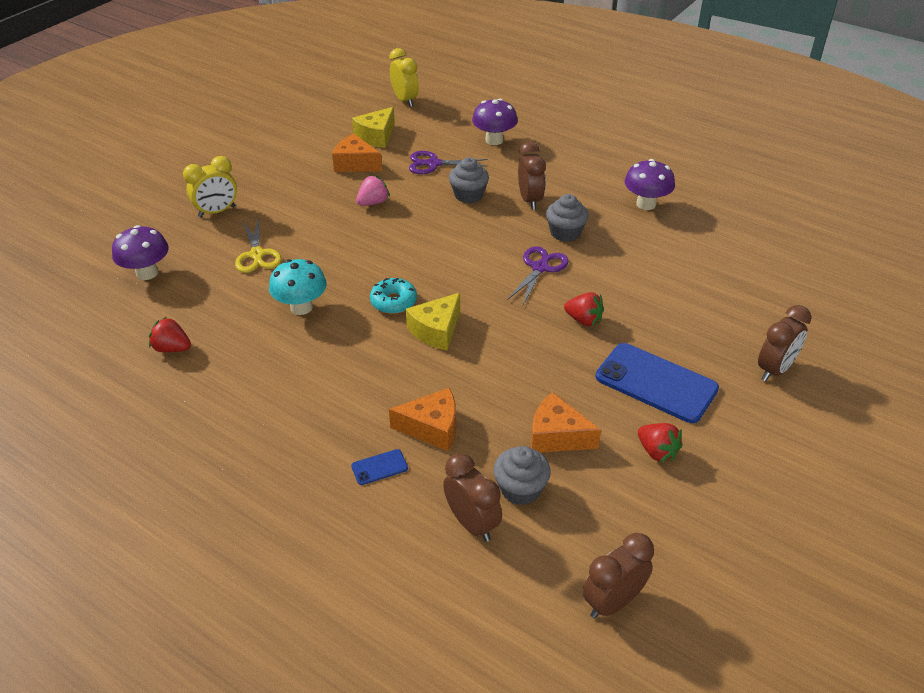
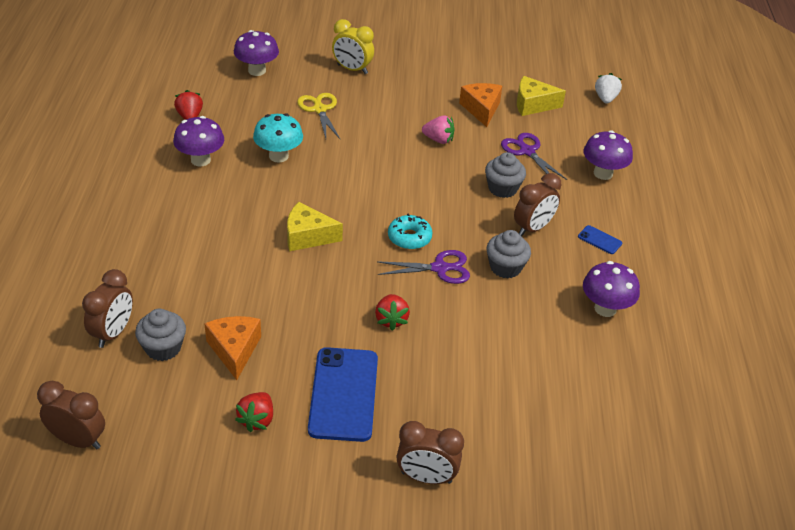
camera: 55 degrees right, 0 degrees up
yellow scissors [235,217,282,273] -> yellow scissors turned 120 degrees clockwise [297,93,341,140]
blue phone [351,449,408,485] -> blue phone moved to [578,225,622,254]
turquoise donut [370,278,417,314] -> turquoise donut moved to [388,214,433,250]
orange cheese [389,388,456,451] -> none
yellow clock [390,48,419,107] -> white strawberry [595,73,622,103]
none -> purple mushroom [173,116,224,167]

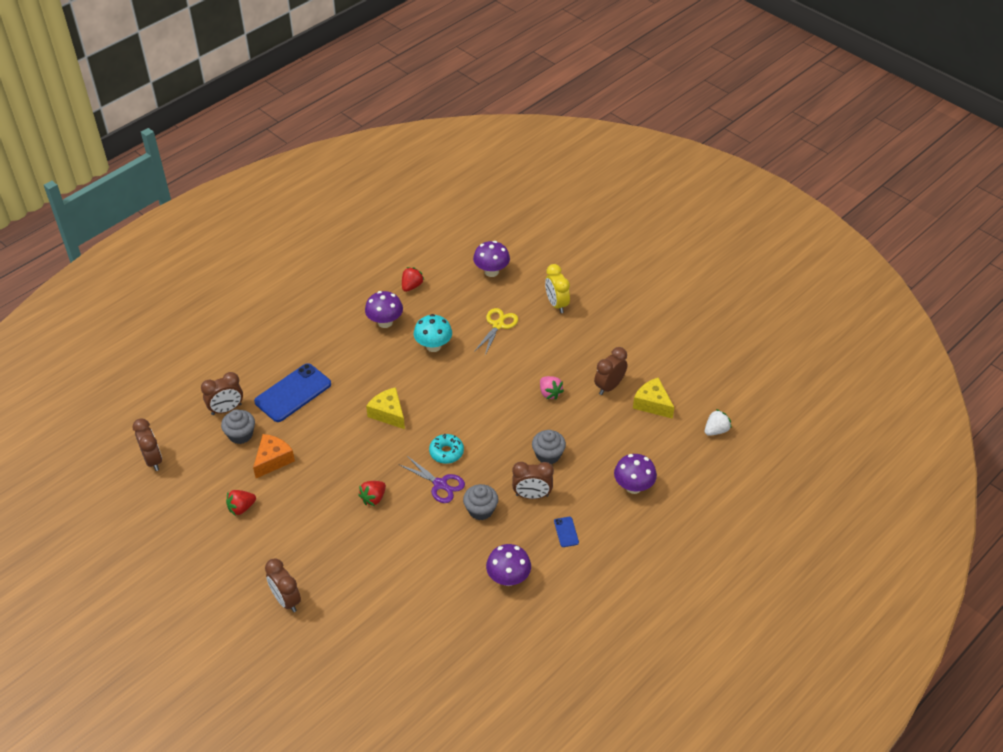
camera: 45 degrees right, 5 degrees up
blue phone [308,347,378,442] -> blue phone moved to [254,363,331,422]
orange cheese [459,83,502,127] -> brown clock [594,347,627,395]
purple scissors [501,133,567,180] -> none

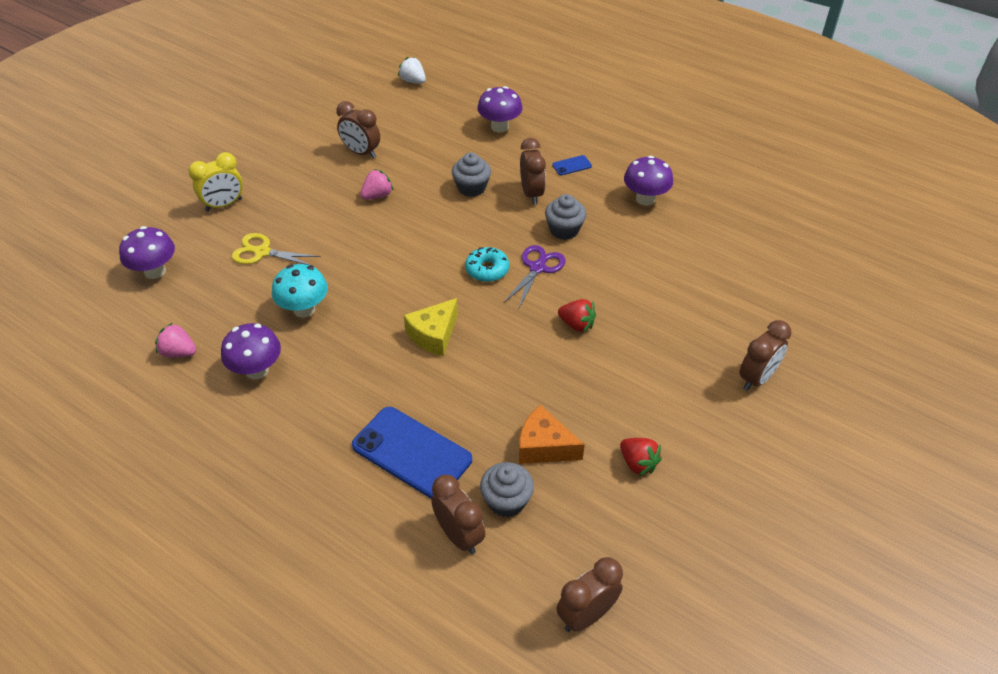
camera: 100 degrees left, 0 degrees up
red strawberry [402,267,424,292] -> pink strawberry [155,322,196,358]
yellow cheese [633,378,674,419] -> none

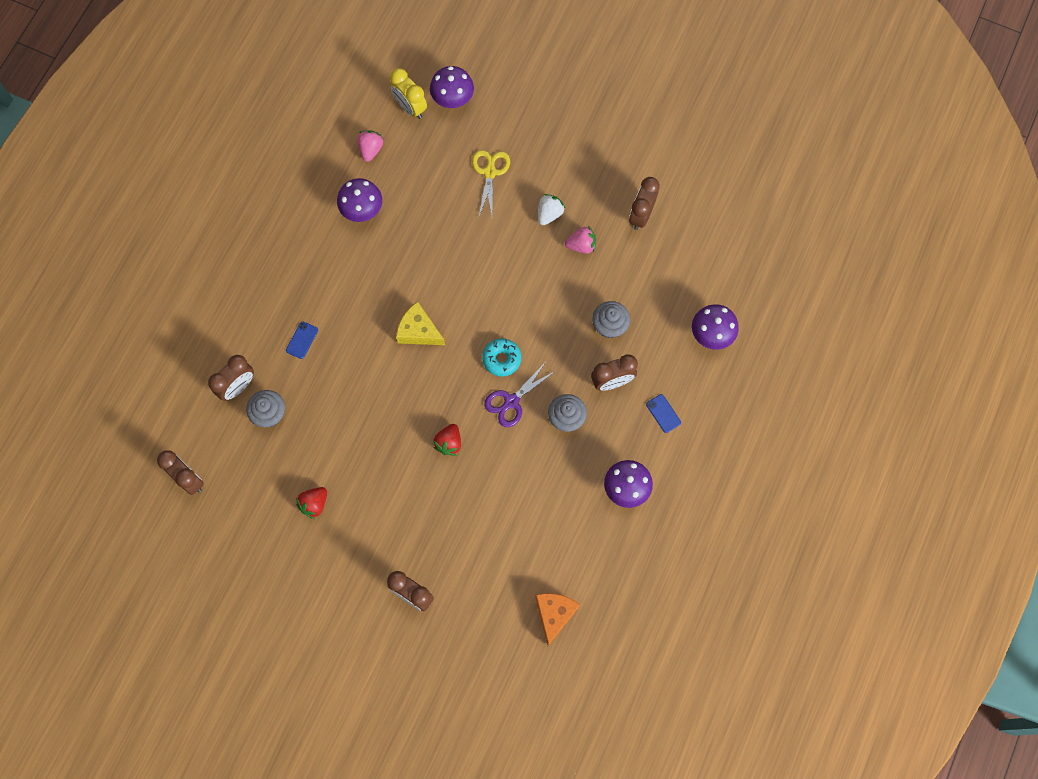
camera: 80 degrees right, 25 degrees up
yellow clock [188,152,243,211] -> yellow clock moved to [390,68,427,119]
turquoise mushroom [272,264,328,318] -> none
blue phone [352,407,472,499] -> blue phone [286,321,318,359], size x0.43
pink strawberry [360,169,394,200] -> pink strawberry turned 45 degrees counterclockwise [565,226,596,254]
white strawberry [398,57,426,84] -> white strawberry moved to [538,194,565,225]
purple scissors [504,245,566,309] -> purple scissors turned 120 degrees clockwise [484,363,555,427]
orange cheese [519,405,585,464] -> orange cheese moved to [535,593,580,646]

